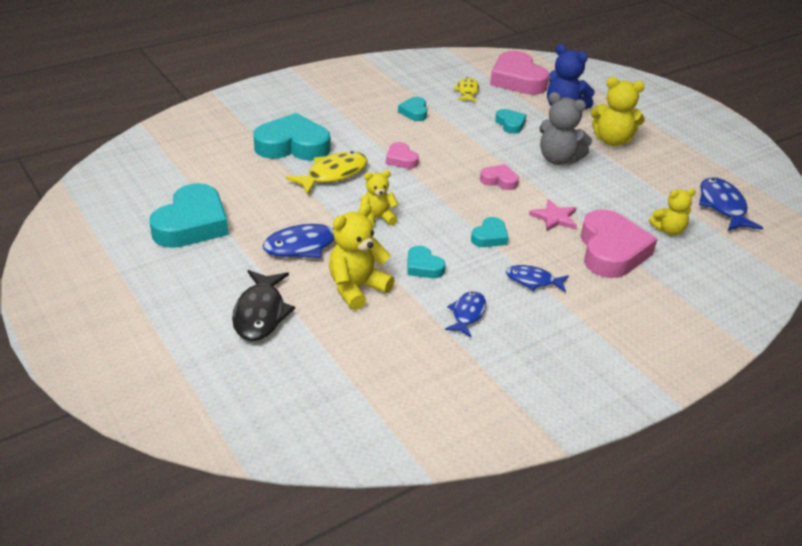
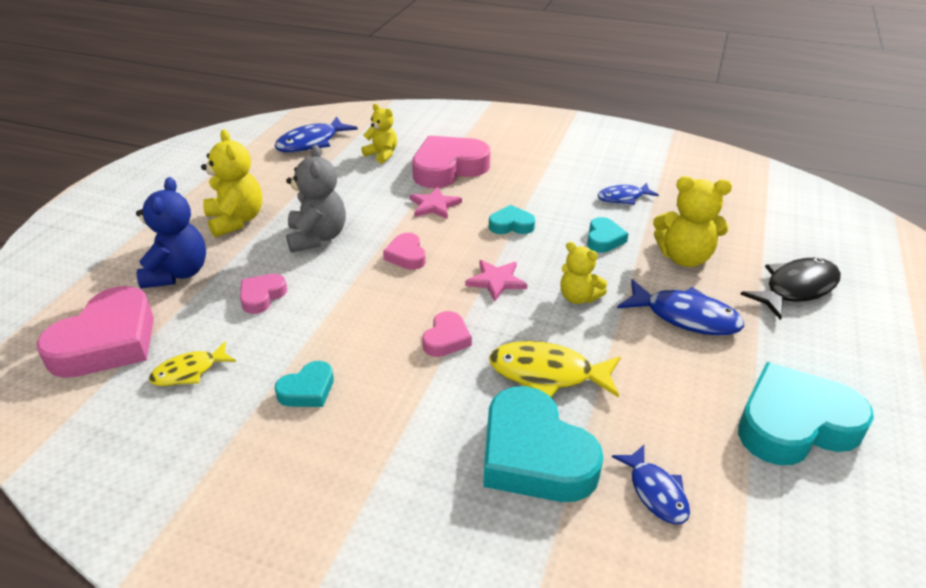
camera: 125 degrees left, 0 degrees up
turquoise heart [495,109,526,134] -> pink heart [240,274,287,314]
blue fish [506,265,569,292] -> blue fish moved to [612,445,690,524]
none -> pink star [465,260,527,301]

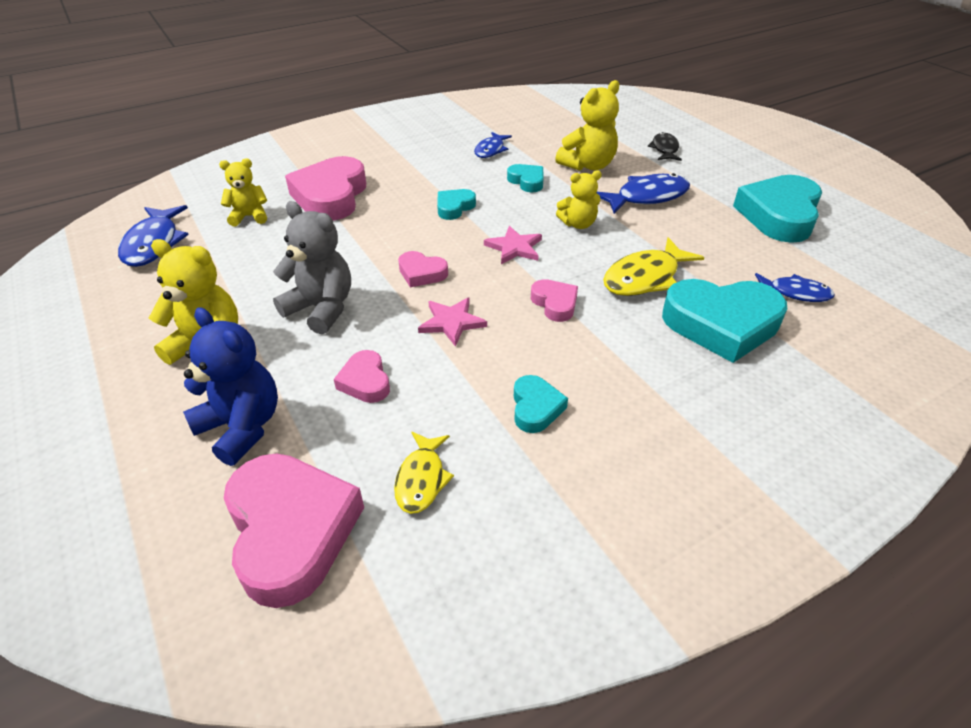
camera: 50 degrees left, 5 degrees up
pink star [410,187,462,219] -> pink star moved to [418,298,487,347]
black fish [740,258,841,320] -> black fish [648,132,682,161], size x0.63

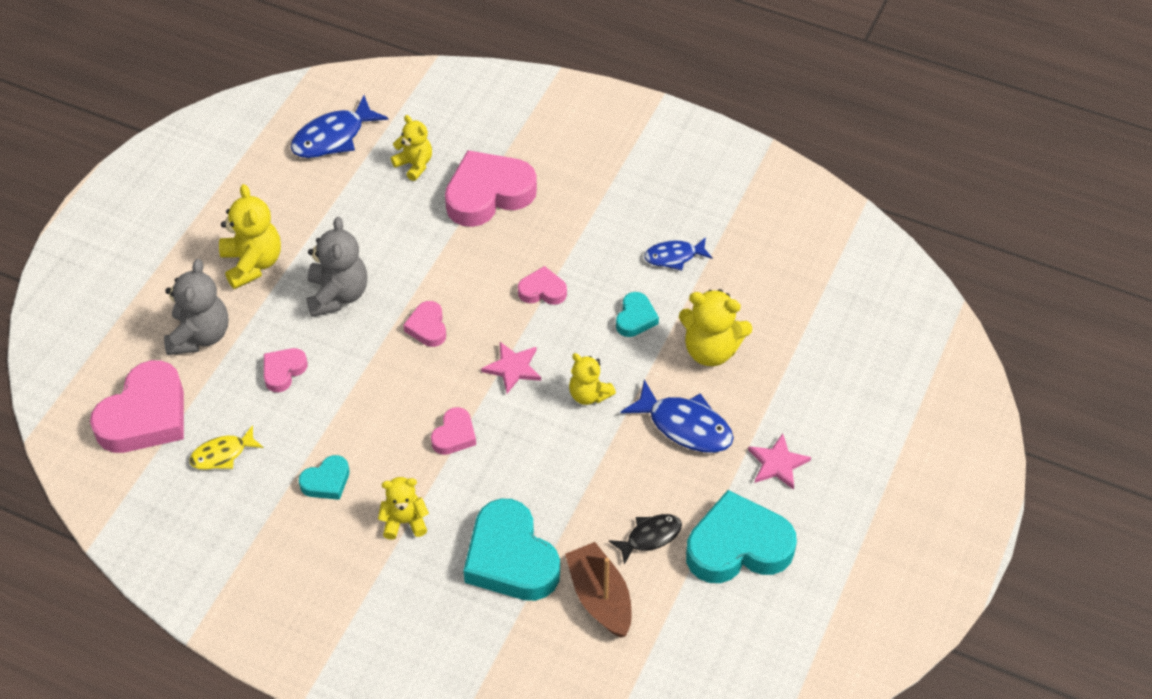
camera: 55 degrees right, 10 degrees up
blue teddy bear [183,307,278,466] -> grey teddy bear [164,259,229,355]
pink star [418,298,487,347] -> pink star moved to [748,434,811,490]
turquoise heart [437,189,476,220] -> pink heart [518,266,567,305]
yellow fish [603,237,704,296] -> none
black fish [648,132,682,161] -> black fish moved to [609,514,682,565]
blue fish [755,273,835,302] -> brown boat [565,542,632,637]
none -> yellow teddy bear [378,477,429,540]

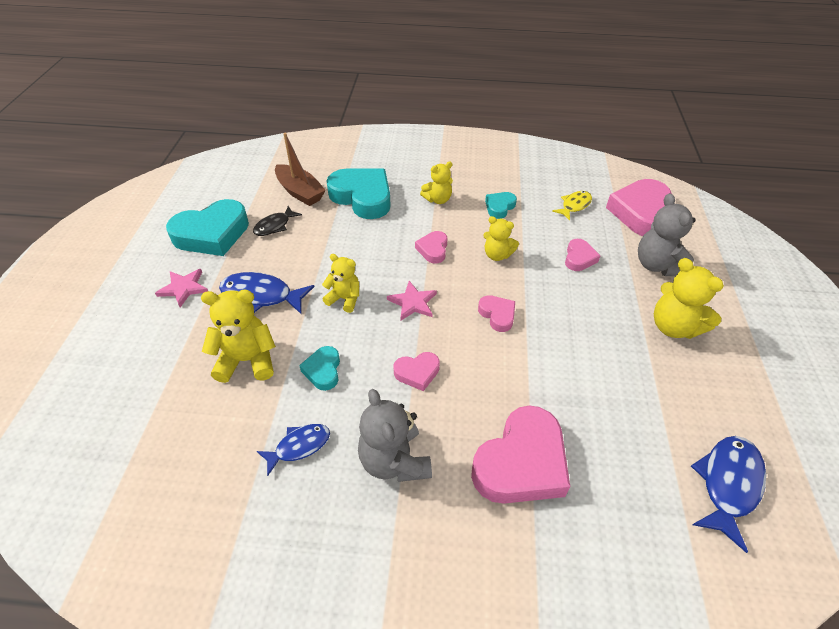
camera: 160 degrees right, 5 degrees down
grey teddy bear [306,217,367,317] -> grey teddy bear moved to [358,389,432,482]
yellow teddy bear [391,115,432,181] -> yellow teddy bear moved to [483,216,519,261]

